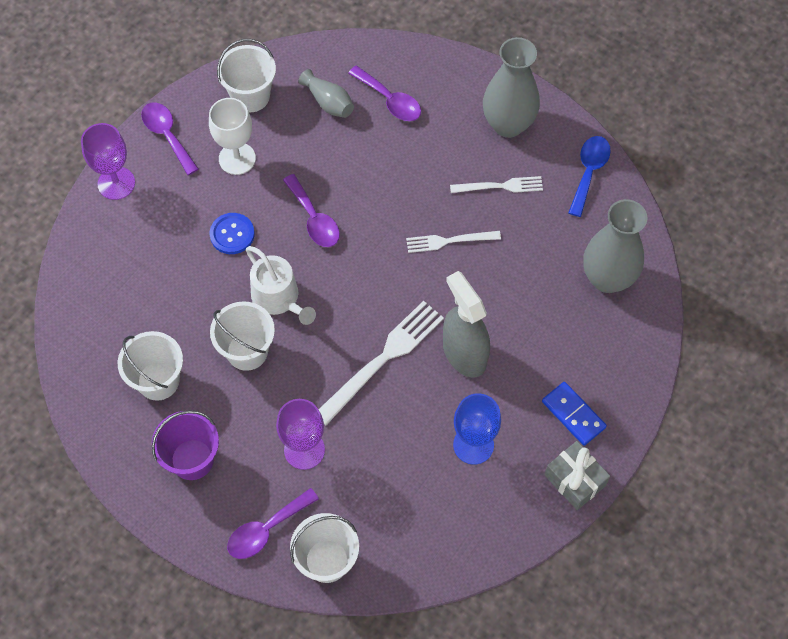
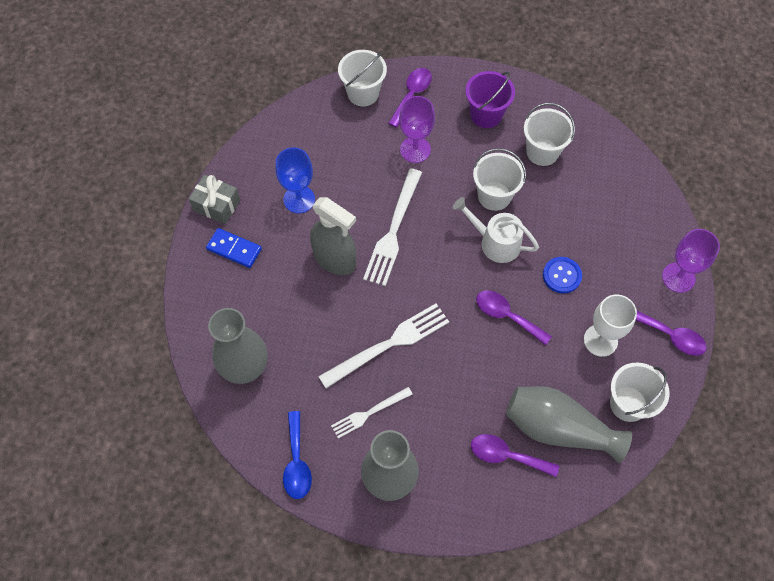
camera: 155 degrees right, 0 degrees up
grey vase [299,69,354,118] -> grey vase [506,386,632,463], size x1.89
white fork [406,231,501,253] -> white fork [318,303,449,388], size x1.69

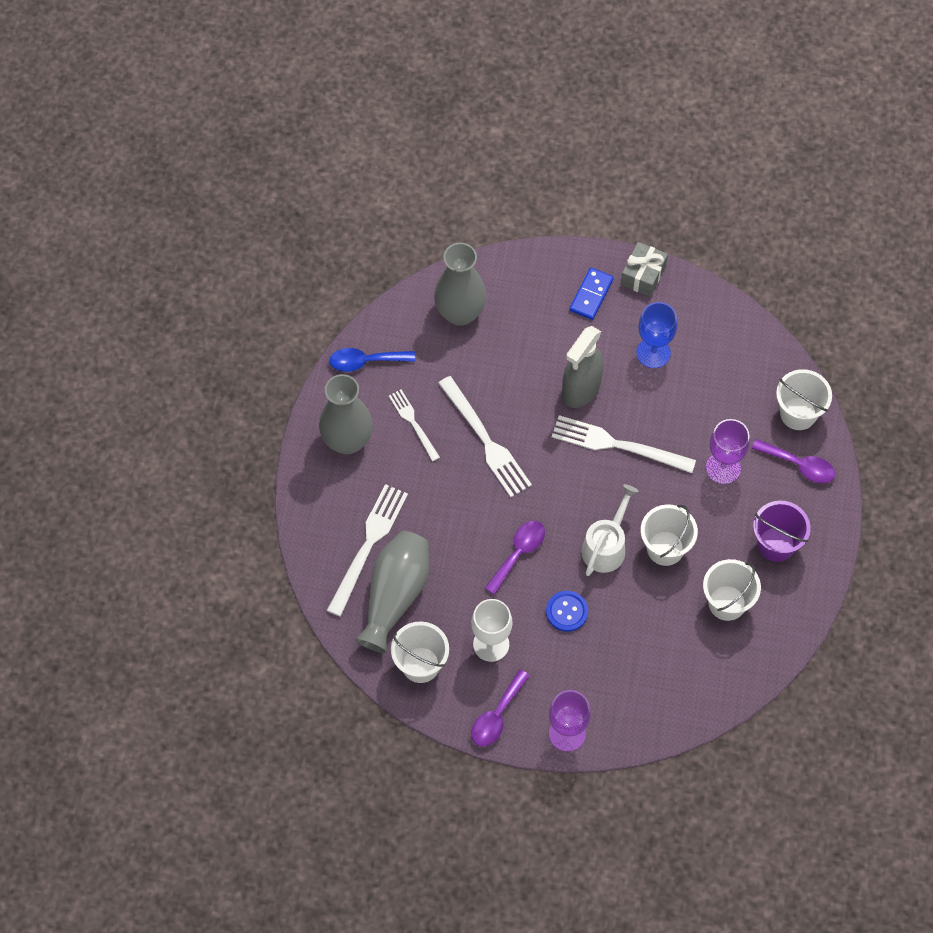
camera: 90 degrees right, 0 degrees up
purple spoon [471,434,559,477] -> white fork [327,484,408,617]

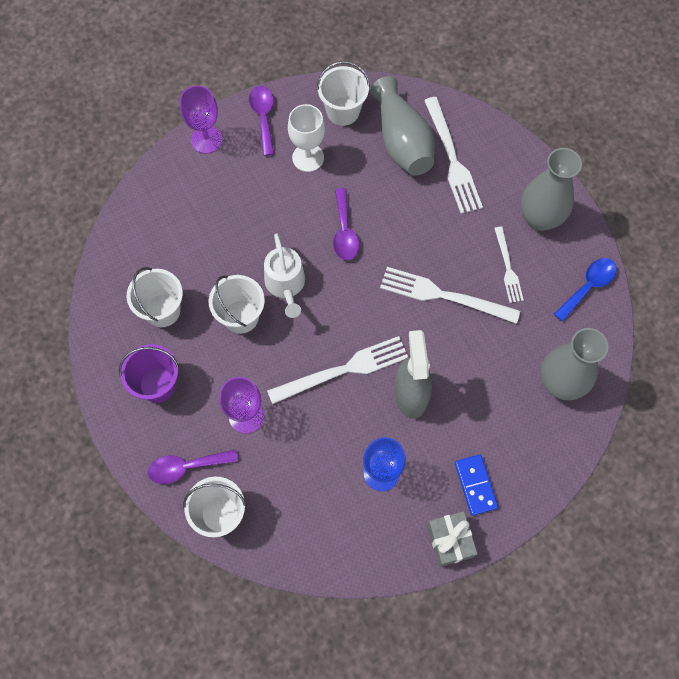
camera: 140 degrees right, 5 degrees up
white fork [389,390,440,461] -> white fork turned 60 degrees clockwise [494,227,524,303]
blue button [546,591,588,632] -> none

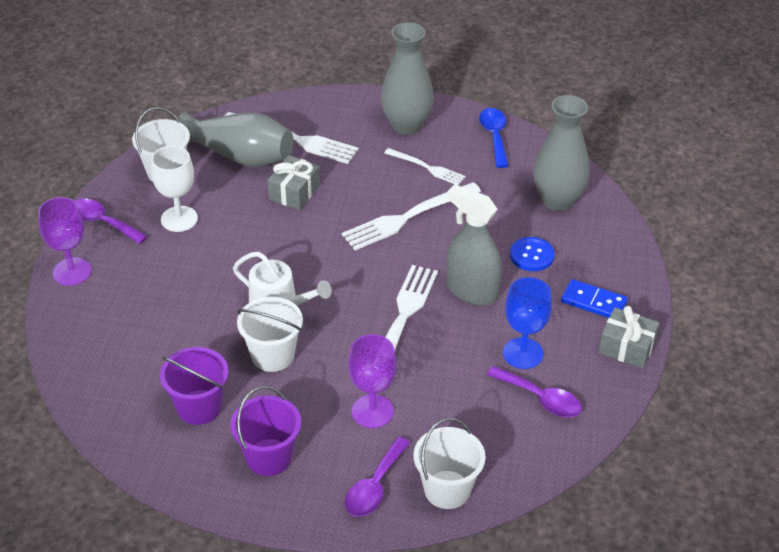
camera: 50 degrees left, 25 degrees down
white bucket [127,267,183,327] -> purple bucket [160,347,229,425]
purple spoon [333,188,359,260] -> purple spoon moved to [487,366,582,417]
none -> grey gift [268,155,320,210]
none -> blue button [510,237,554,271]

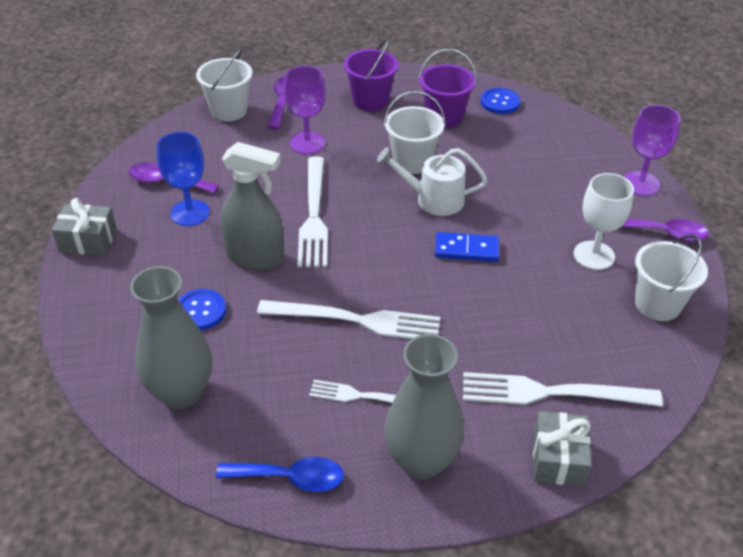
camera: 160 degrees right, 0 degrees up
grey vase [178,112,293,167] -> none
grey gift [268,155,320,210] -> grey gift moved to [533,411,591,487]
white fork [342,182,481,250] -> white fork turned 60 degrees clockwise [257,300,440,339]
blue spoon [479,108,508,168] -> blue spoon turned 60 degrees counterclockwise [216,457,344,492]
blue domino [561,279,628,318] -> blue domino moved to [435,232,499,262]
none -> blue button [480,88,521,114]

